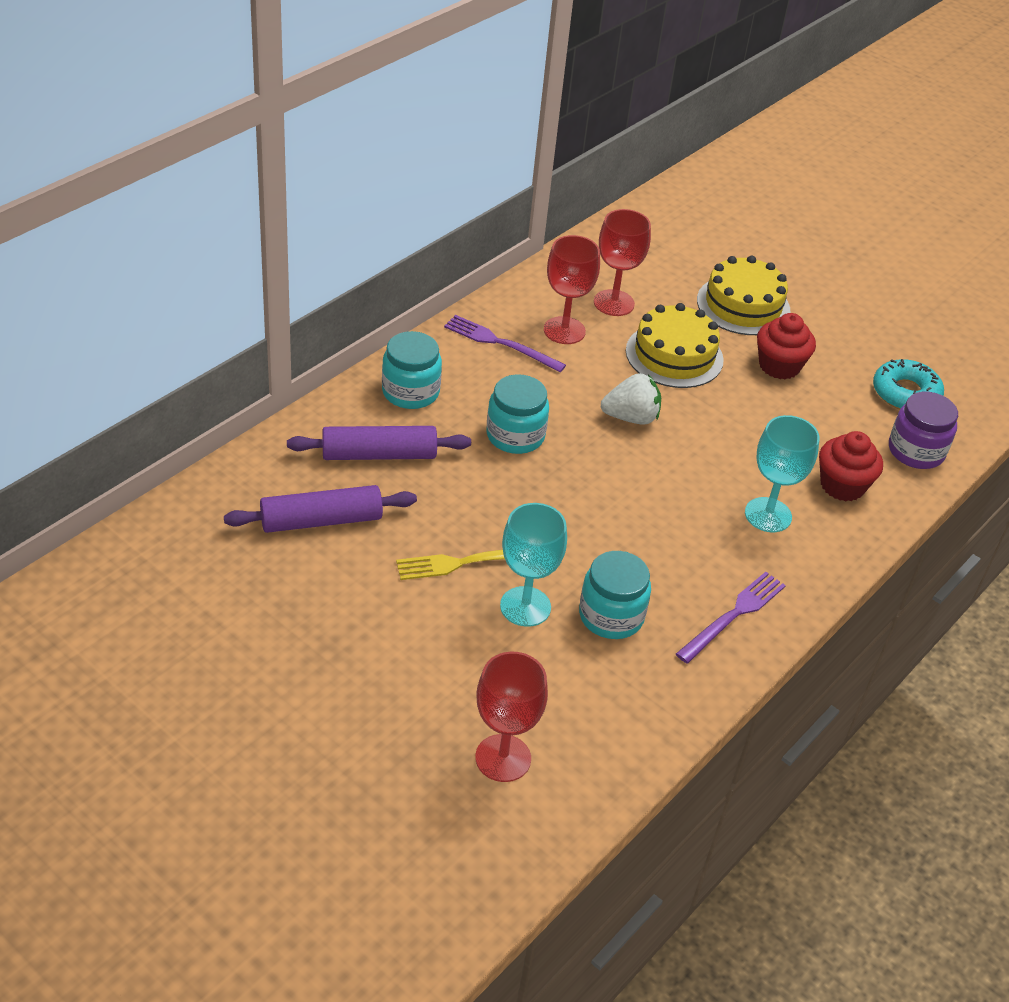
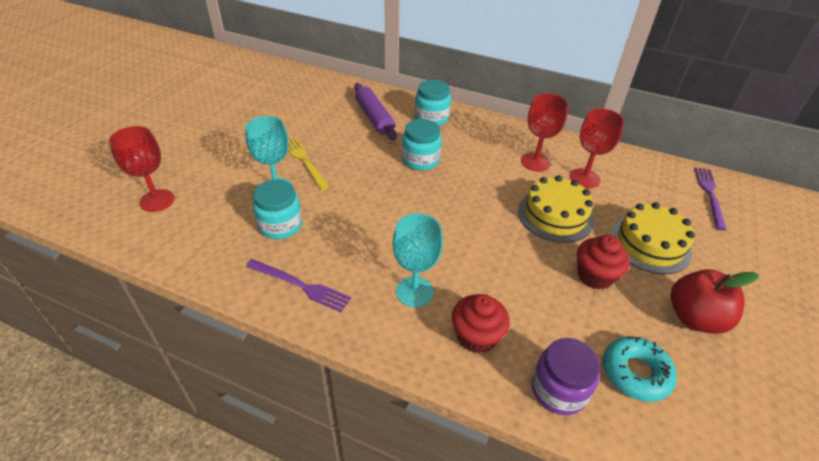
camera: 75 degrees right, 0 degrees up
purple rolling pin [224,485,417,533] -> none
purple fork [444,315,566,372] -> purple fork moved to [694,167,727,230]
white strawberry [601,373,661,425] -> none
none -> red apple [671,269,759,334]

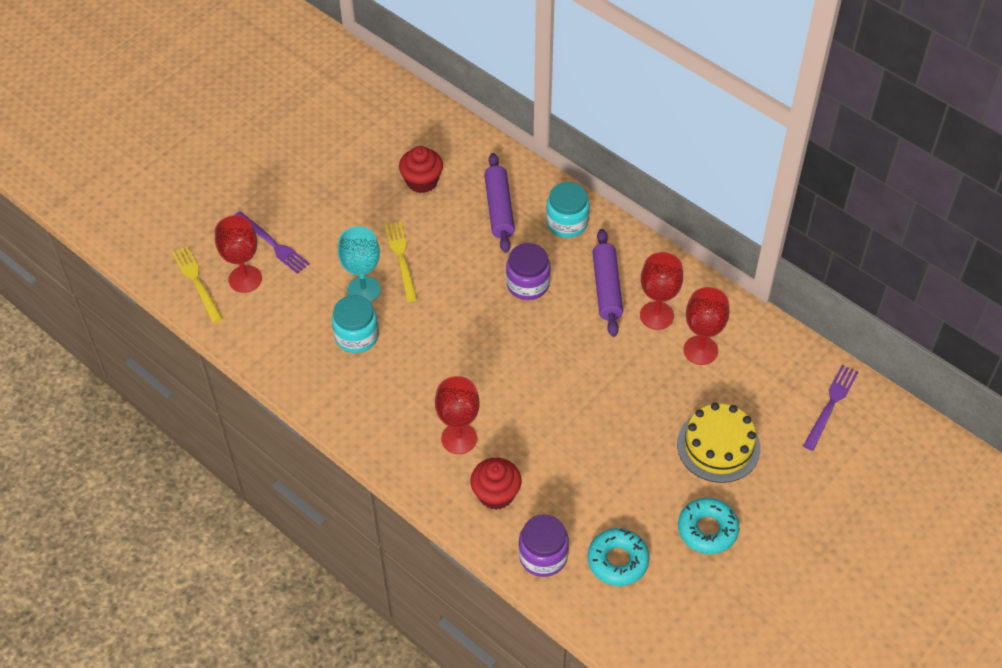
camera: 20 degrees right, 10 degrees up
purple fork [246,259,351,312] -> purple fork moved to [235,211,310,274]
turquoise goblet [393,213,443,307] -> red goblet [435,376,480,454]
turquoise jar [402,119,442,170] -> purple jar [506,243,551,300]
yellow cake [518,175,594,243] -> none
red cupcake [577,235,630,290] -> red cupcake moved to [399,146,443,193]
red apple [671,269,759,334] -> turquoise donut [678,498,739,554]
none -> yellow fork [172,246,223,323]
none -> purple rolling pin [592,229,623,337]

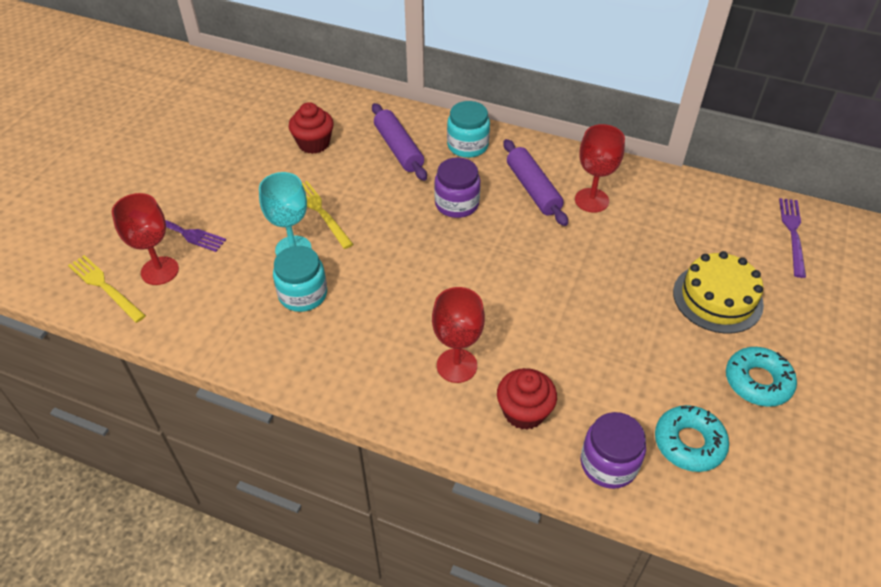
camera: 20 degrees left, 5 degrees down
red goblet [683,287,729,365] -> none

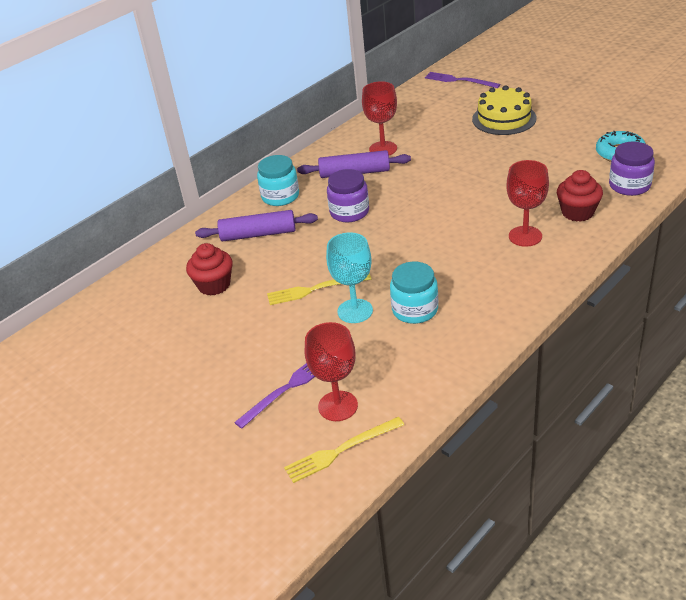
camera: 65 degrees left, 10 degrees down
turquoise donut [726,347,797,407] -> none

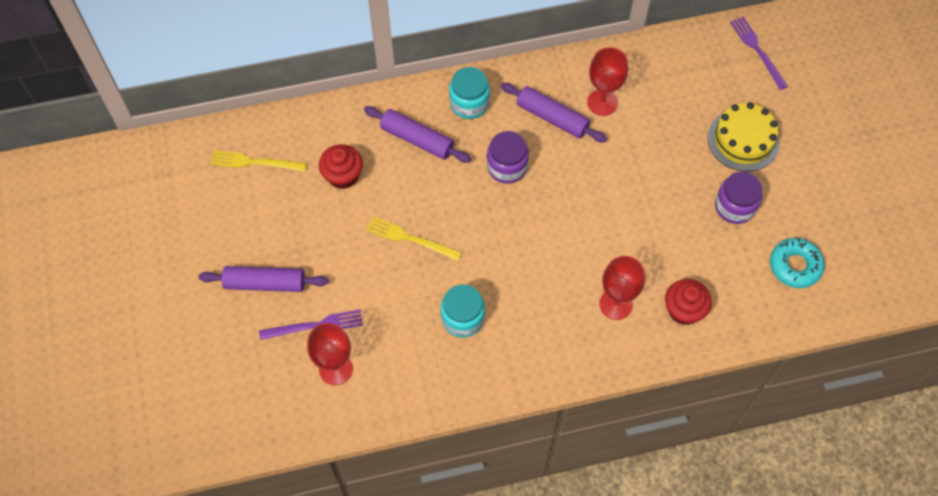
camera: 30 degrees right, 25 degrees up
yellow fork [284,417,404,483] -> yellow fork moved to [210,150,307,172]
turquoise goblet [326,233,373,323] -> none
purple jar [609,142,655,196] -> purple jar moved to [715,171,763,224]
none -> purple rolling pin [199,266,328,292]

